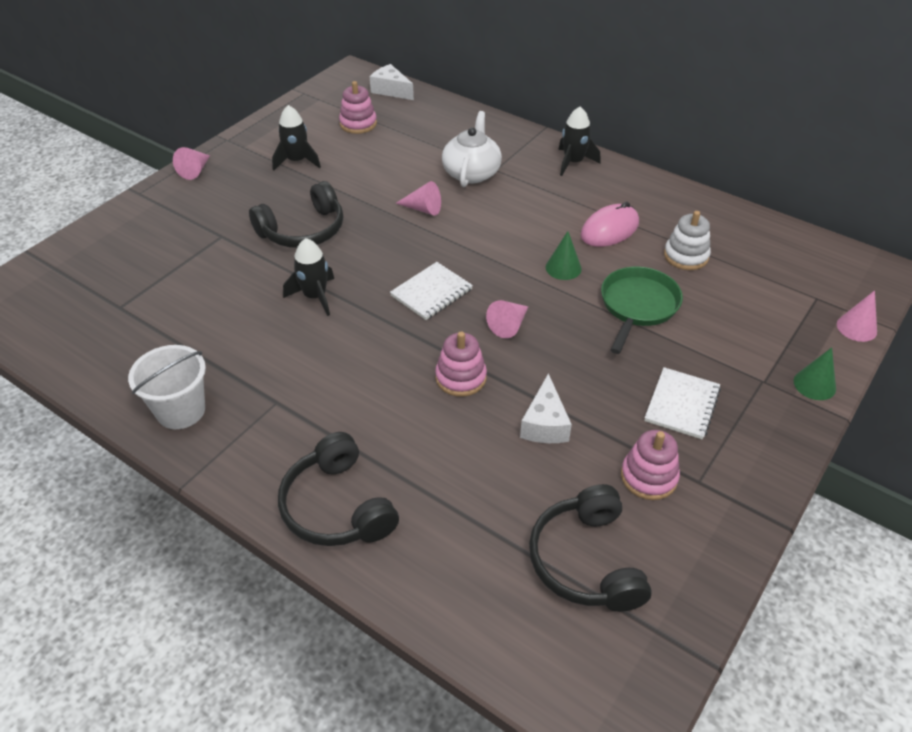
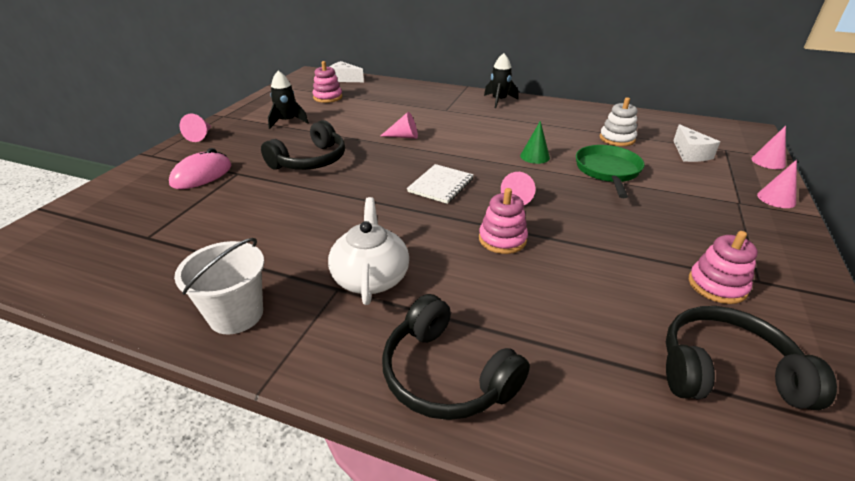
camera: 15 degrees left, 10 degrees down
black rocket [283,238,334,316] -> none
white teapot [442,111,502,187] -> white teapot moved to [328,197,409,305]
white cheese [520,373,572,443] -> white cheese moved to [673,124,720,162]
black headphones [529,484,652,612] -> black headphones turned 120 degrees clockwise [666,306,837,410]
pink mouse [581,202,639,247] -> pink mouse moved to [169,148,231,189]
white notebook [644,367,721,440] -> none
green cone [793,347,836,400] -> pink cone [757,160,797,208]

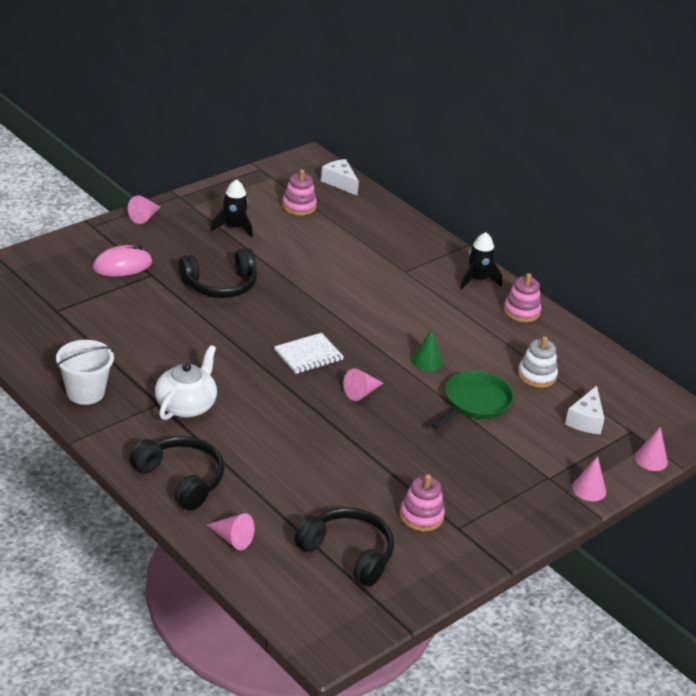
camera: 25 degrees right, 0 degrees up
pink cone [381,112,418,139] -> pink cone moved to [207,513,255,550]
black headphones [382,294,530,420] -> black headphones turned 150 degrees clockwise [129,436,224,511]
pink stacking toy [479,188,528,254] -> pink stacking toy moved to [504,273,541,322]

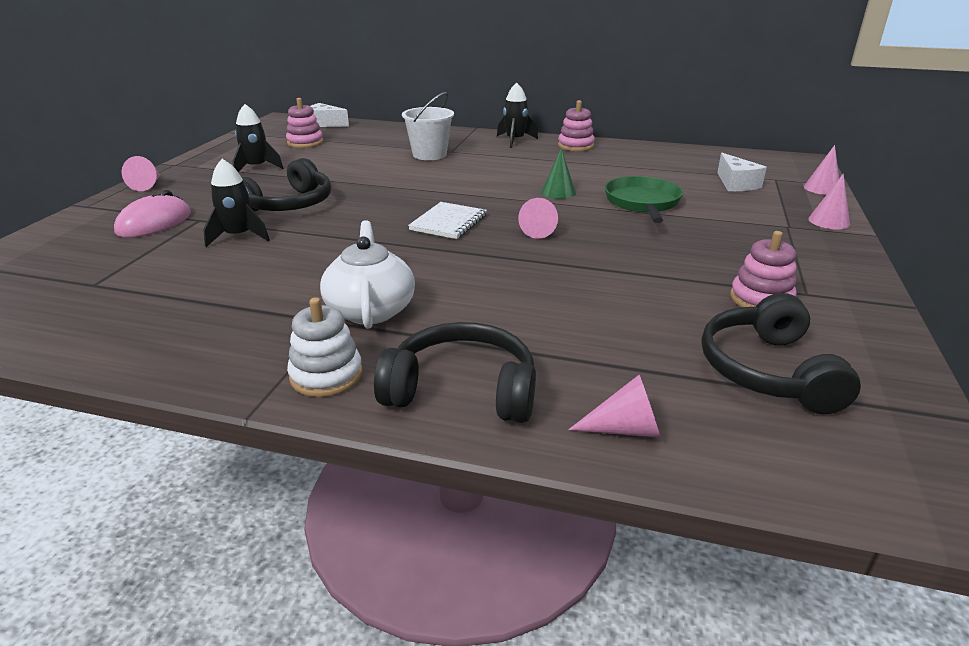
camera: 30 degrees left, 5 degrees down
white bucket [56,340,114,405] -> white bucket moved to [402,92,454,160]
black headphones [294,507,394,587] -> black headphones turned 90 degrees counterclockwise [701,293,861,414]
white stacking toy [518,336,558,388] -> white stacking toy moved to [287,297,363,397]
none -> black rocket [203,159,270,247]

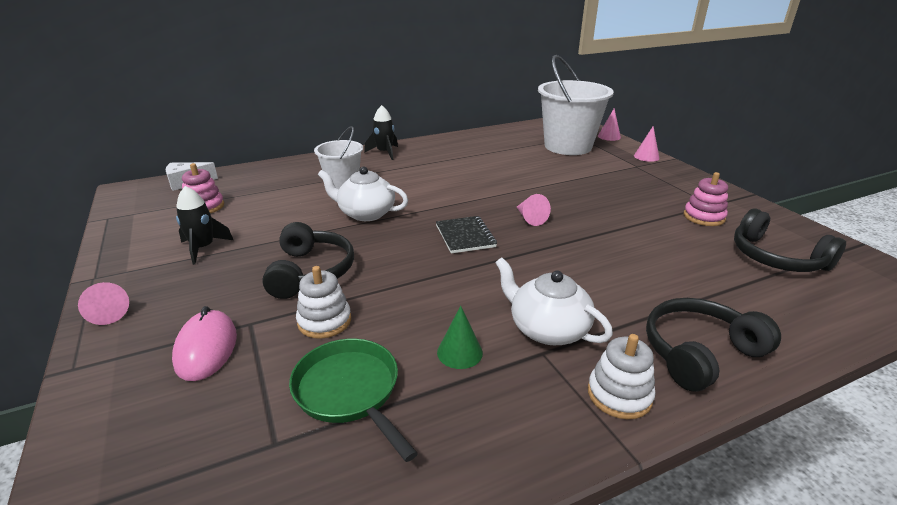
camera: 40 degrees left, 0 degrees up
black rocket [203,159,270,247] -> white stacking toy [296,266,351,339]
white notebook [408,202,487,239] -> black notebook [436,216,497,254]
green cone [541,148,576,199] -> green cone moved to [437,305,483,369]
pink stacking toy [558,100,595,151] -> none
pink cone [568,375,661,438] -> none
green pan [605,176,683,223] -> green pan moved to [289,339,418,462]
white cheese [717,153,767,191] -> white bucket [538,55,614,155]
none -> white teapot [318,166,408,221]

